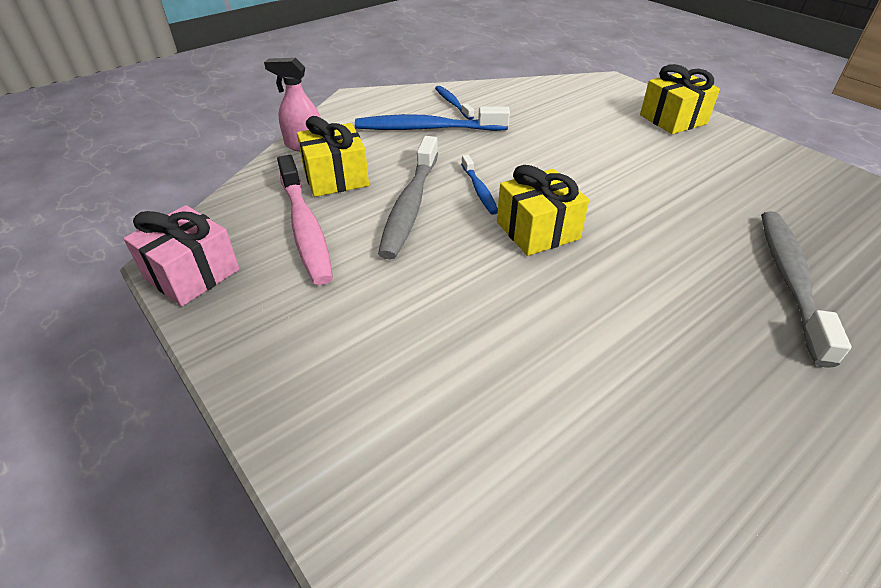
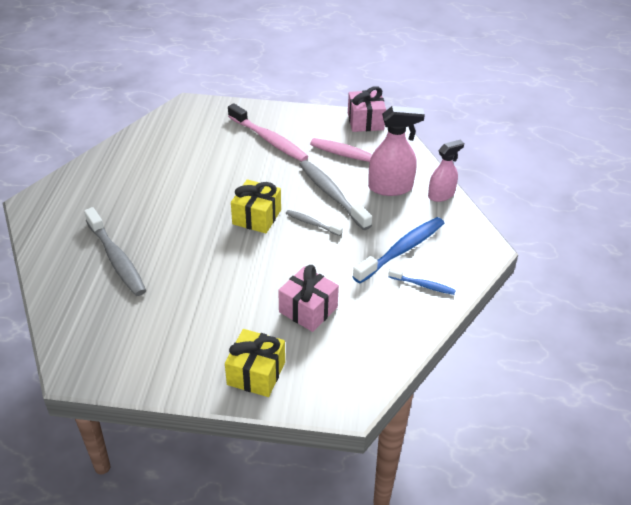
camera: 135 degrees right, 0 degrees up
yellow gift [297,116,369,197] -> pink spray bottle [368,106,425,196]
blue toothbrush [461,155,498,215] -> grey toothbrush [286,210,343,236]
none -> pink toothbrush [228,103,308,162]
none -> pink gift [278,265,339,332]

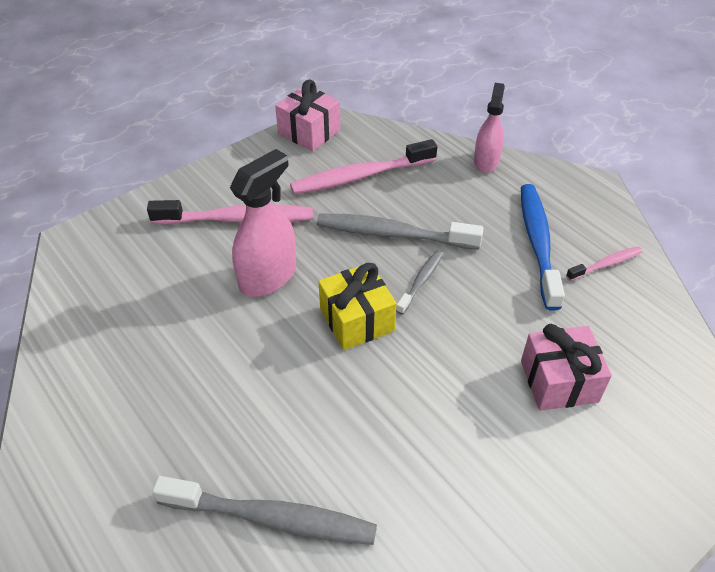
camera: 45 degrees left, 5 degrees up
yellow gift [225,329,285,397] -> none
grey toothbrush [286,210,343,236] -> grey toothbrush turned 135 degrees clockwise [396,251,443,315]
pink spray bottle [368,106,425,196] -> pink spray bottle moved to [230,149,296,297]
blue toothbrush [388,268,456,295] -> pink toothbrush [566,246,643,281]

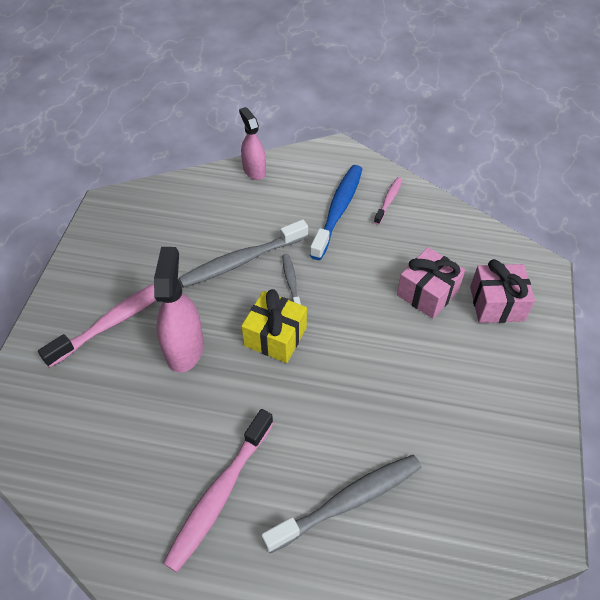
camera: 40 degrees left, 5 degrees up
pink gift [275,80,341,151] -> pink gift moved to [470,259,535,323]
pink toothbrush [290,139,437,194] -> pink toothbrush moved to [163,409,273,572]
blue toothbrush [521,184,565,311] -> blue toothbrush turned 60 degrees clockwise [310,165,362,260]

